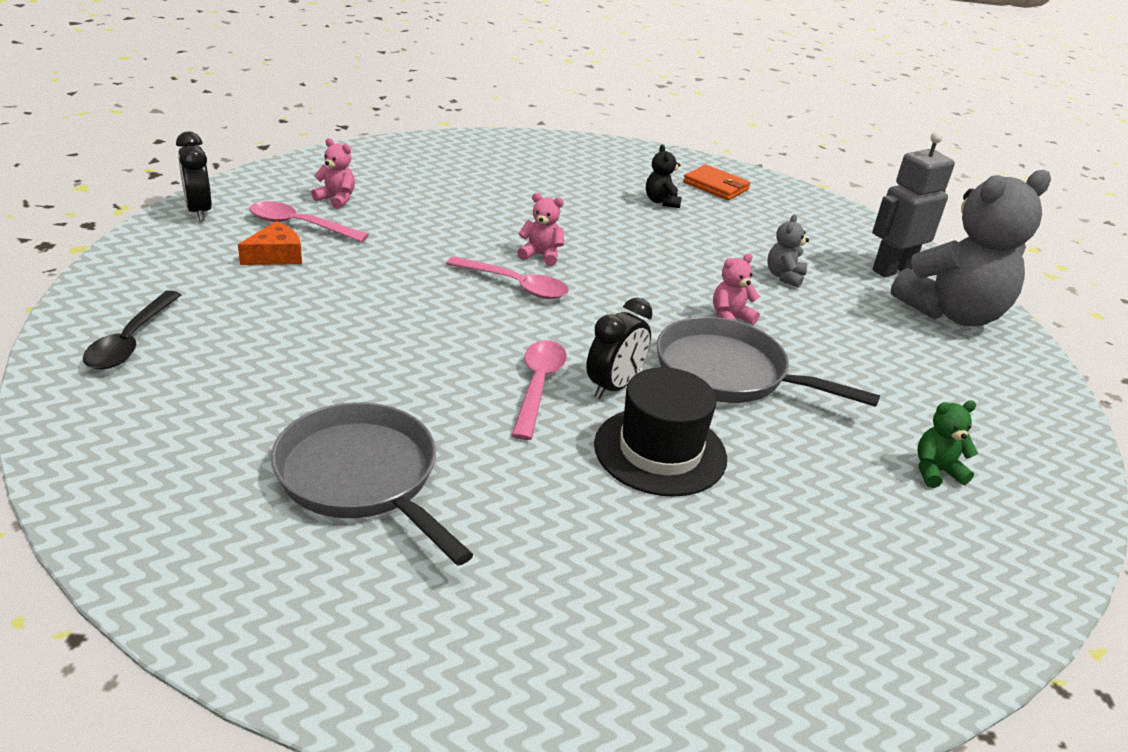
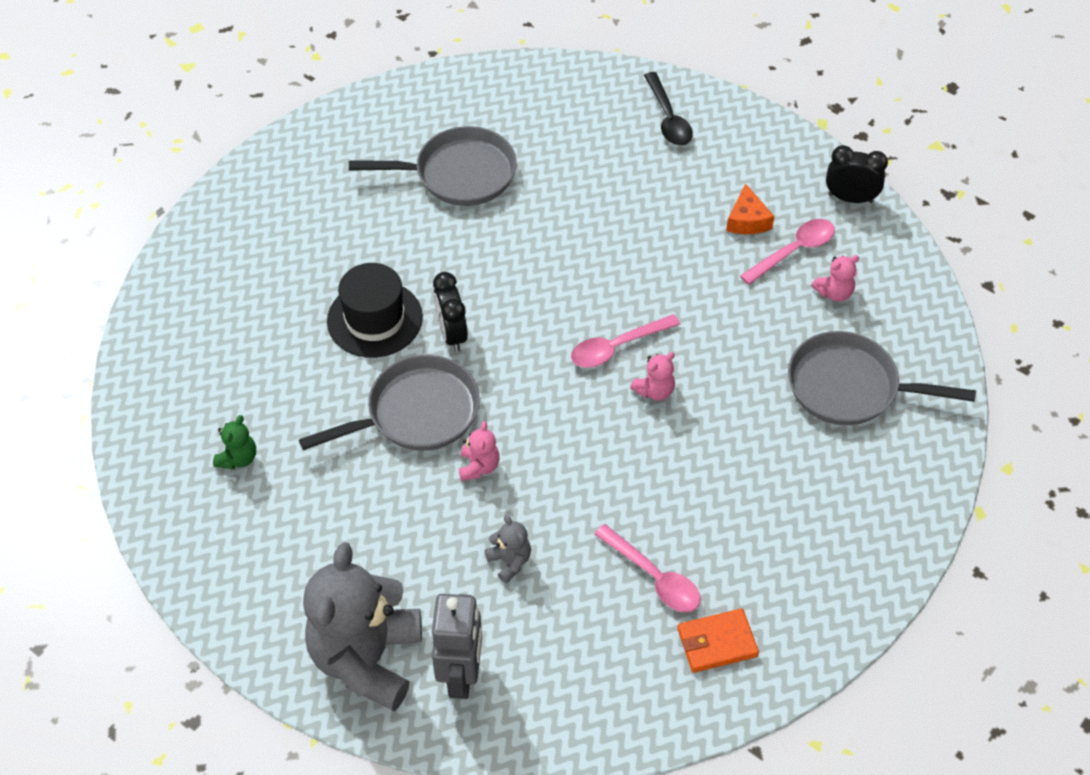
camera: 130 degrees right, 20 degrees up
black spoon [83,290,181,369] -> black spoon turned 150 degrees counterclockwise [644,72,693,146]
pink spoon [512,340,567,440] -> pink spoon moved to [594,524,701,612]
black teddy bear [646,145,682,208] -> none
none -> grey pan [788,331,976,425]

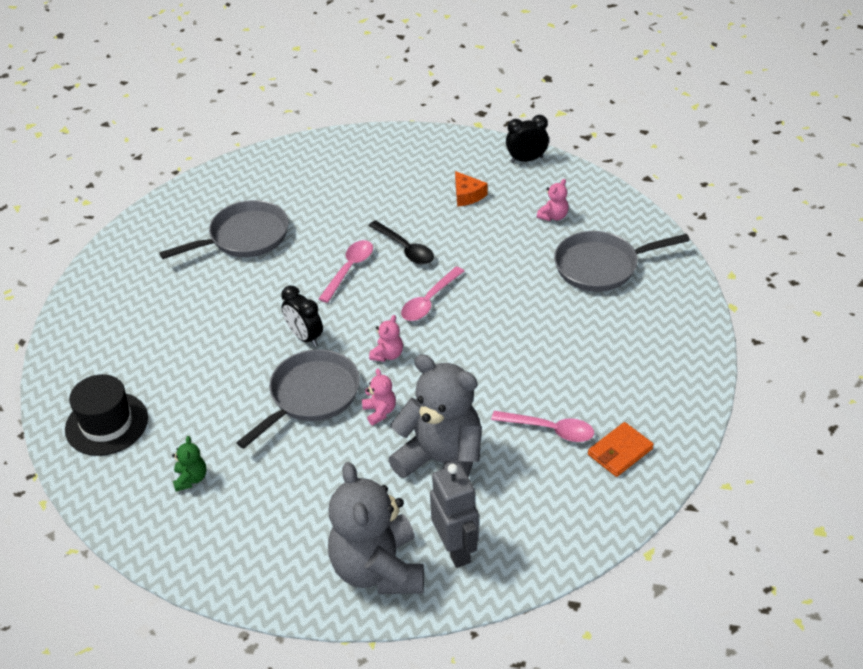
camera: 25 degrees left, 10 degrees down
black hat [327,263,423,358] -> black hat moved to [65,374,148,456]
grey teddy bear [485,515,531,583] -> grey teddy bear [388,354,482,478], size x2.45
pink teddy bear [630,352,675,401] -> pink teddy bear moved to [369,315,403,362]
black spoon [644,72,693,146] -> black spoon moved to [368,220,434,265]
pink spoon [740,219,835,285] -> pink spoon moved to [319,240,373,303]

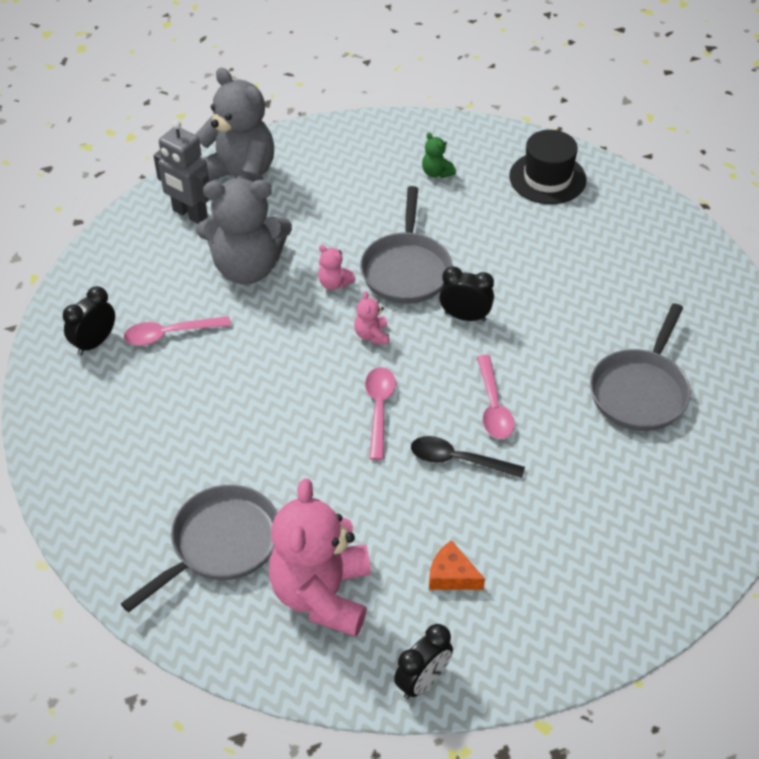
camera: 145 degrees right, 5 degrees up
pink teddy bear [537,179,569,221] -> pink teddy bear [269,479,371,636], size x2.45
orange wallet [588,422,654,477] -> black clock [63,286,115,355]

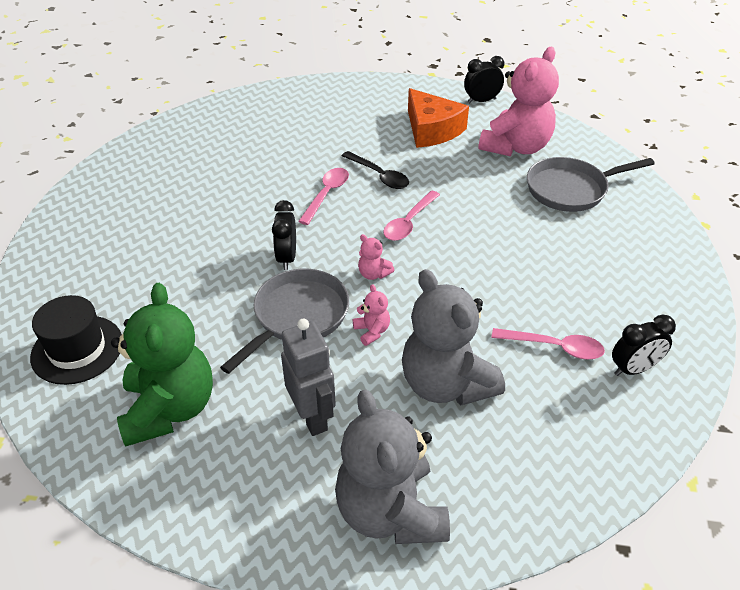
camera: 150 degrees left, 5 degrees down
grey robot [154,120,209,224] -> grey robot moved to [281,319,336,436]
grey teddy bear [197,178,292,284] -> grey teddy bear turned 150 degrees counterclockwise [402,269,505,405]
pink teddy bear [354,291,389,345] -> pink teddy bear turned 105 degrees clockwise [358,234,395,280]
green teddy bear [422,132,456,178] -> green teddy bear [111,283,213,447], size x2.45
orange cheese [429,540,485,590] -> orange cheese [408,88,469,148], size x1.88
black clock [439,266,494,321] -> black clock turned 45 degrees clockwise [272,200,296,270]
grey pan [590,303,691,431] -> none

